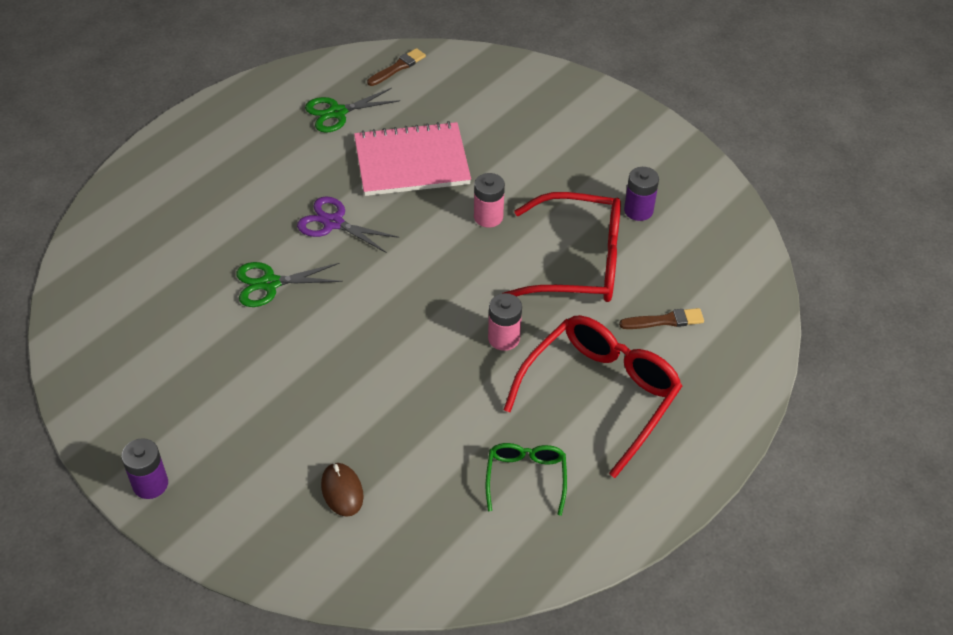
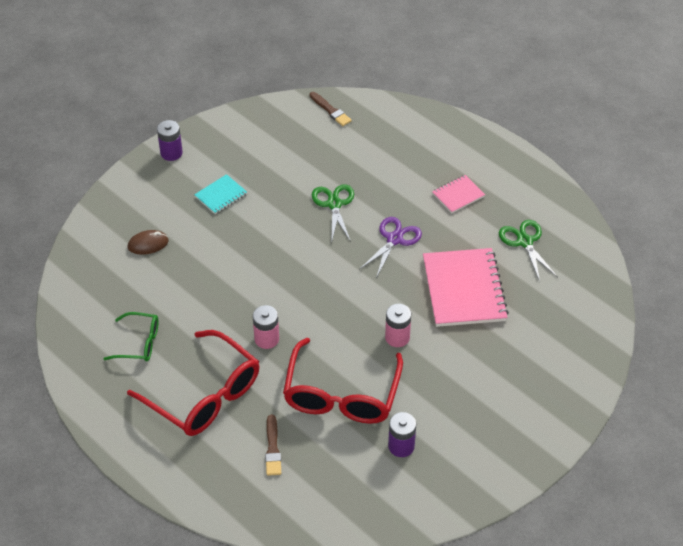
camera: 95 degrees right, 0 degrees up
brown brush [367,48,426,86] -> brown brush moved to [310,92,352,126]
none -> turquoise notebook [194,174,247,214]
none -> pink notebook [432,175,485,213]

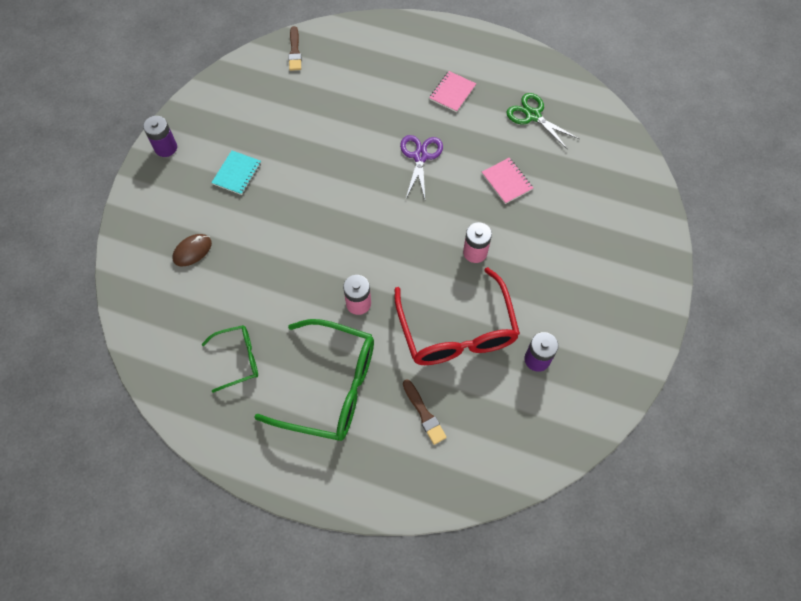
camera: 25 degrees left, 15 degrees up
red glasses [127,330,259,436] -> green glasses [255,319,374,441]
brown brush [310,92,352,126] -> brown brush turned 60 degrees clockwise [288,26,302,71]
green scissors [312,184,354,244] -> none
pink notebook [423,248,509,327] -> pink notebook [482,158,533,204], size x0.49

